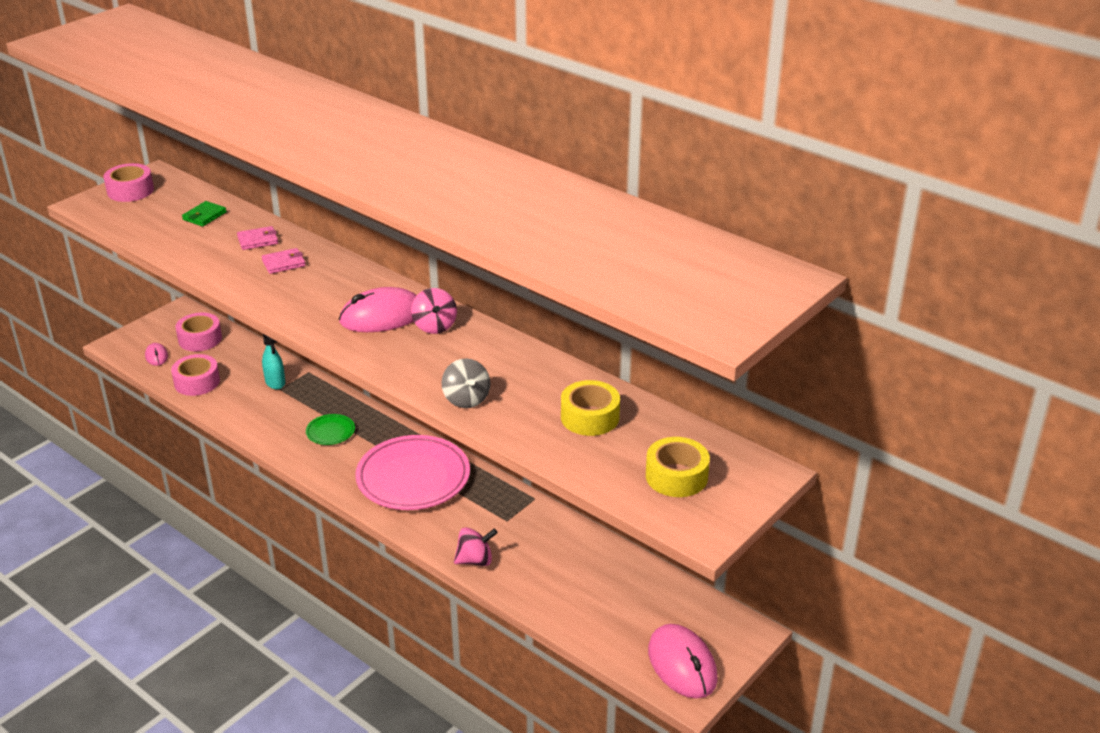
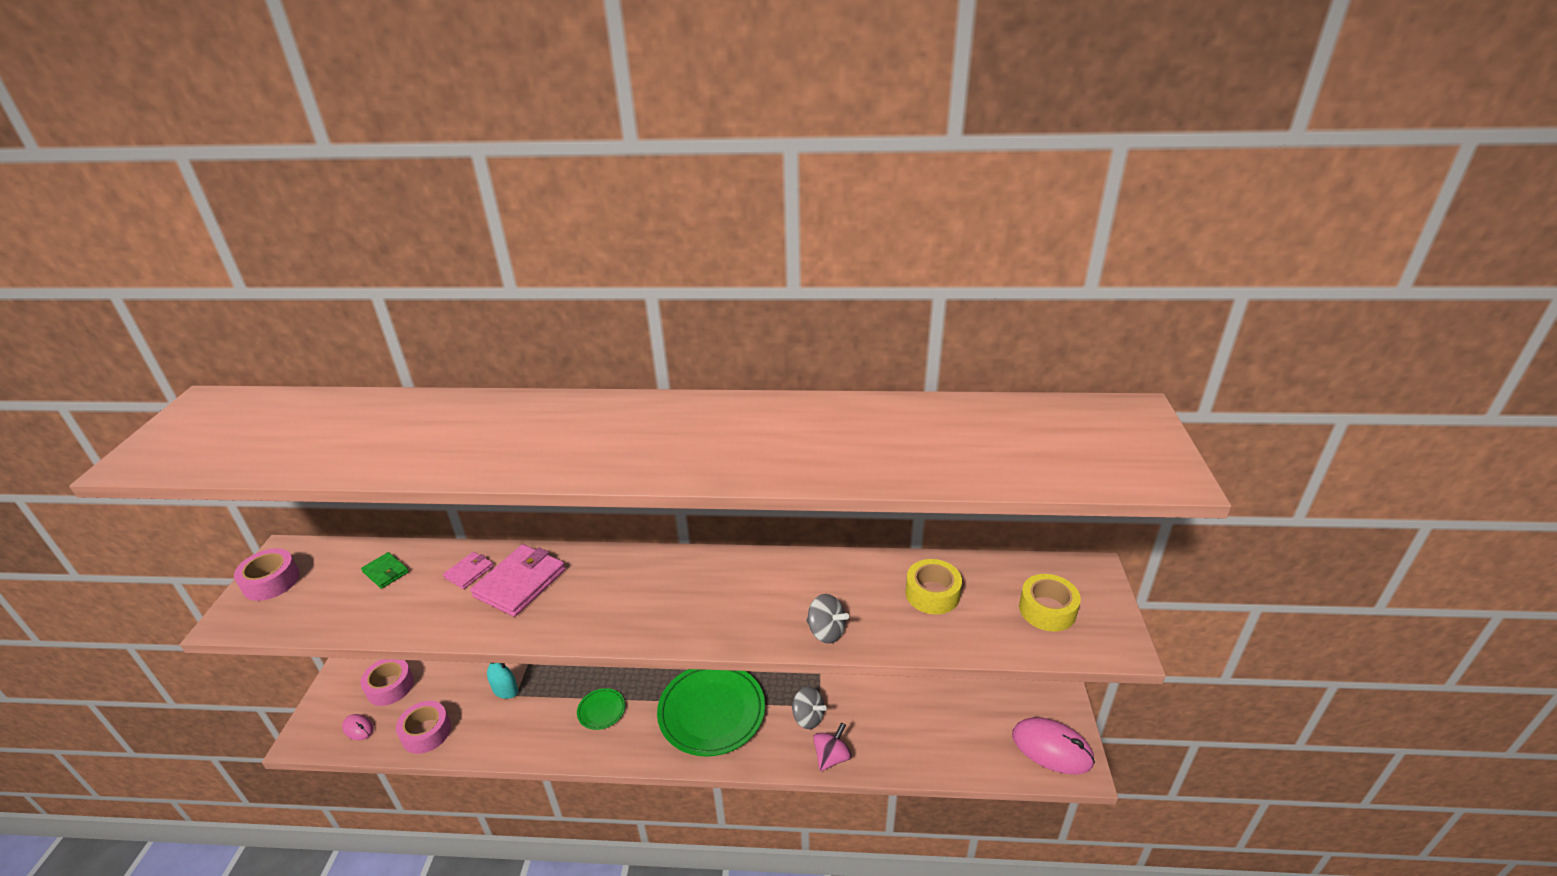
camera: 35 degrees left, 0 degrees up
green wallet [182,201,227,227] -> green wallet turned 45 degrees counterclockwise [361,552,409,589]
pink wallet [262,248,306,274] -> pink wallet [470,544,565,617], size x1.88
pink mouse [339,287,417,332] -> none
pink plate [355,435,470,510] -> green plate [657,669,765,757]
pink spinning top [411,288,457,334] -> none
none -> grey spinning top [792,687,827,729]

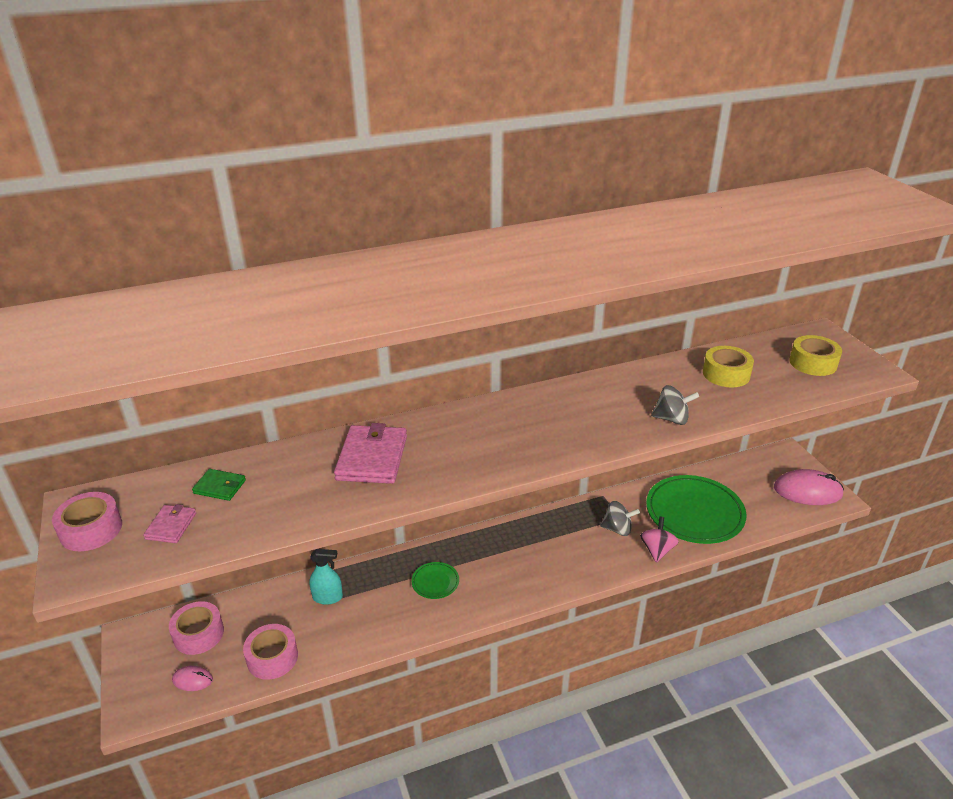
camera: 25 degrees left, 0 degrees up
pink wallet [443,552,494,589] -> pink wallet moved to [143,504,196,543]
green plate [657,669,765,757] -> green plate moved to [646,475,746,544]

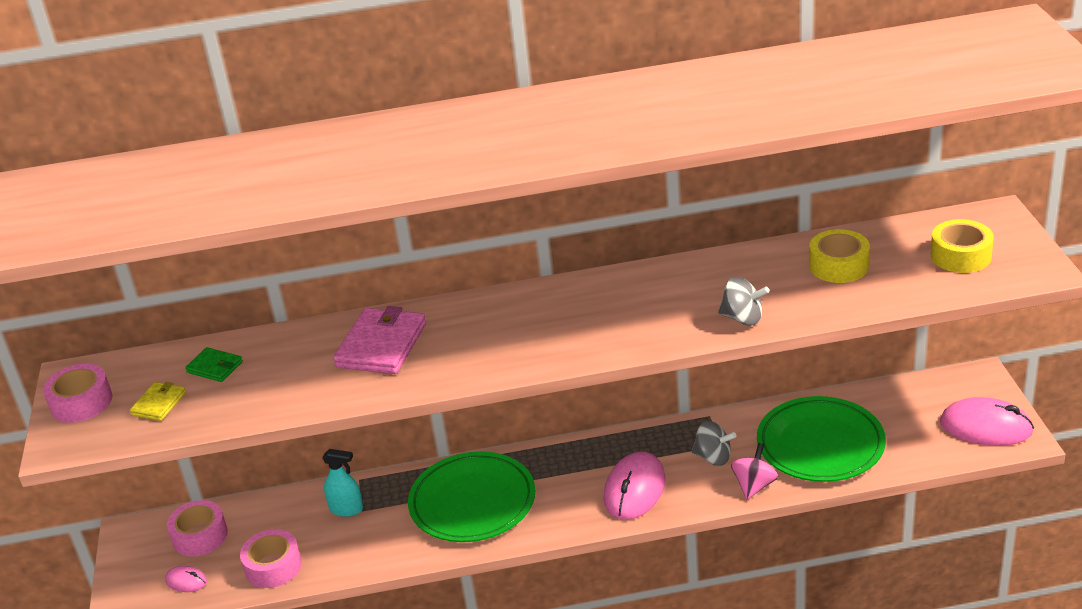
camera: 15 degrees right, 0 degrees up
pink wallet [143,504,196,543] -> yellow wallet [130,382,186,421]
green plate [411,562,459,599] -> green plate [408,451,535,542], size x2.23
none -> pink mouse [603,452,666,520]

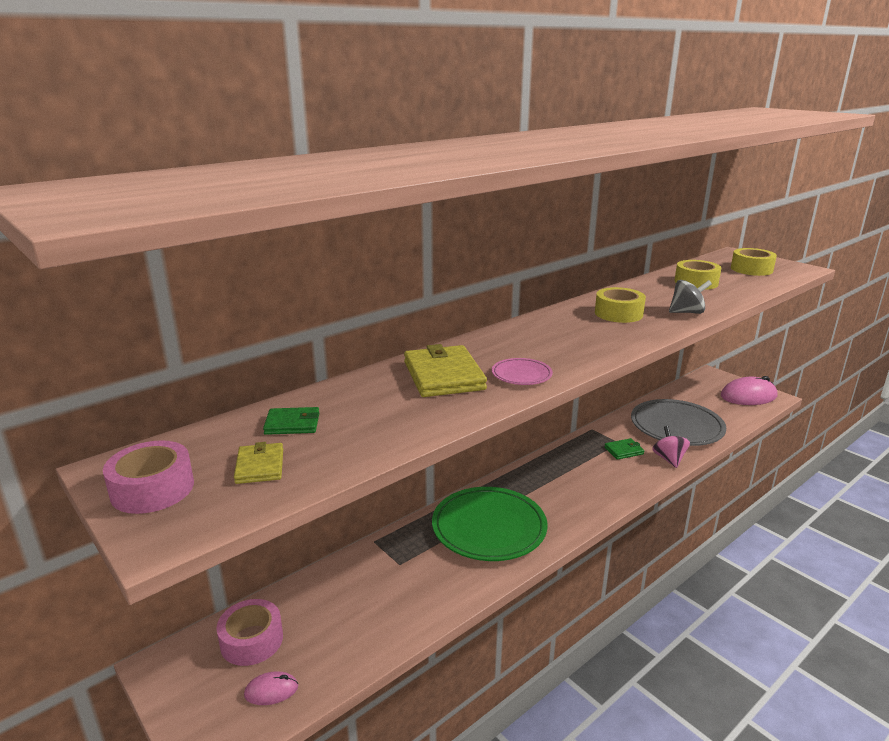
camera: 35 degrees left, 10 degrees down
pink tape [240,529,302,588] -> none
turquoise spray bottle [322,449,363,517] -> none
pink wallet [333,306,426,374] -> yellow wallet [404,344,487,397]
pink mouse [603,452,666,520] -> none
grey spinning top [692,421,736,466] -> green wallet [604,438,645,460]
green plate [757,396,886,482] -> grey plate [631,399,726,446]
none -> pink plate [492,358,553,385]
none -> yellow tape [595,287,646,323]

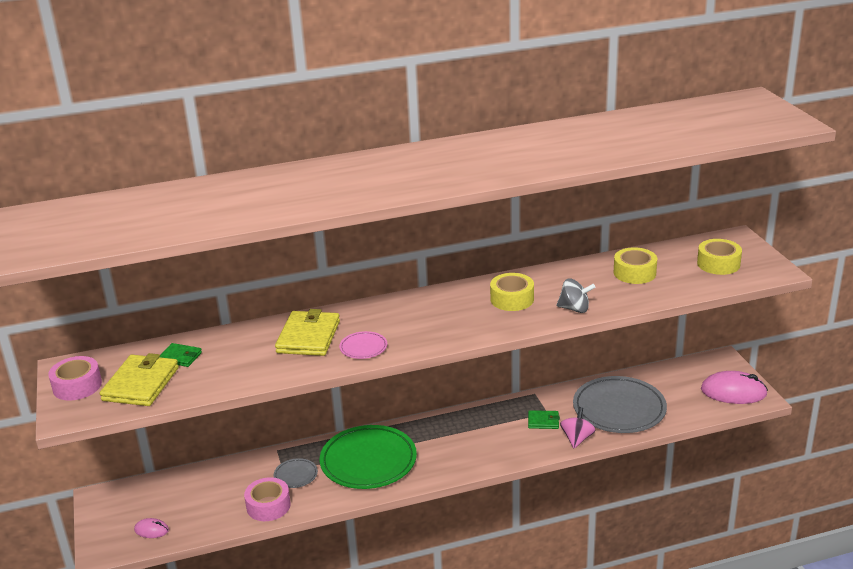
camera: 25 degrees right, 5 degrees up
pink tape [216,599,283,666] -> pink tape moved to [244,477,291,521]
yellow wallet [234,442,283,484] -> yellow wallet [100,353,179,406], size x1.88
none -> grey plate [274,458,318,488]

